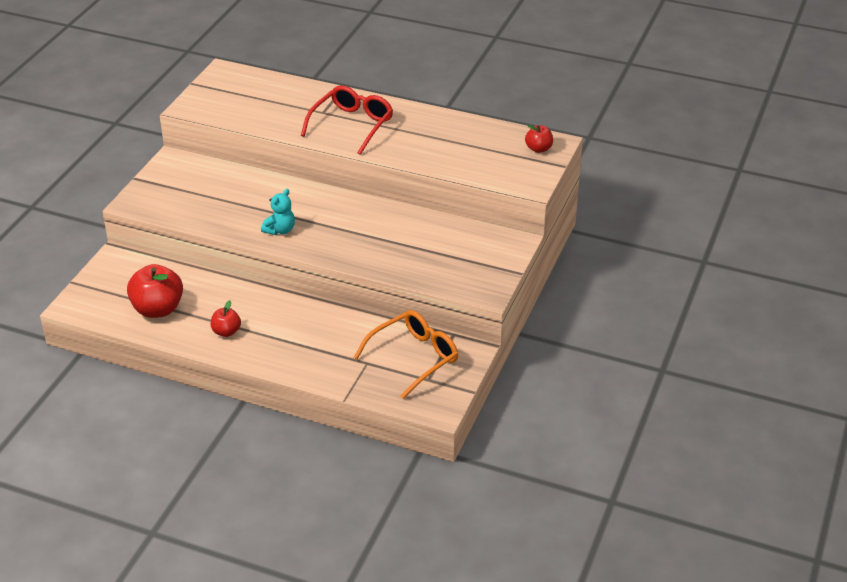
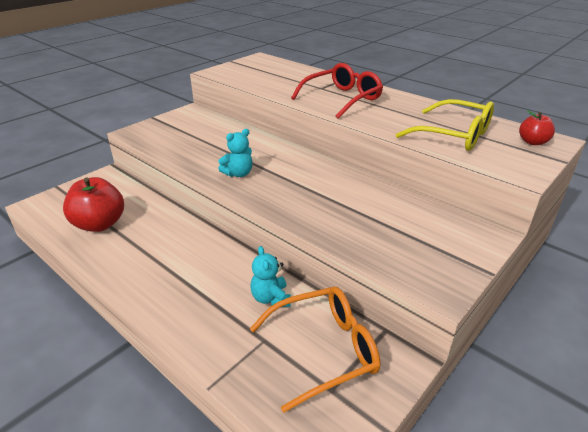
camera: 20 degrees right, 5 degrees down
red apple [211,300,241,337] -> none
none -> turquoise teddy bear [251,246,291,307]
none -> yellow glasses [396,99,494,151]

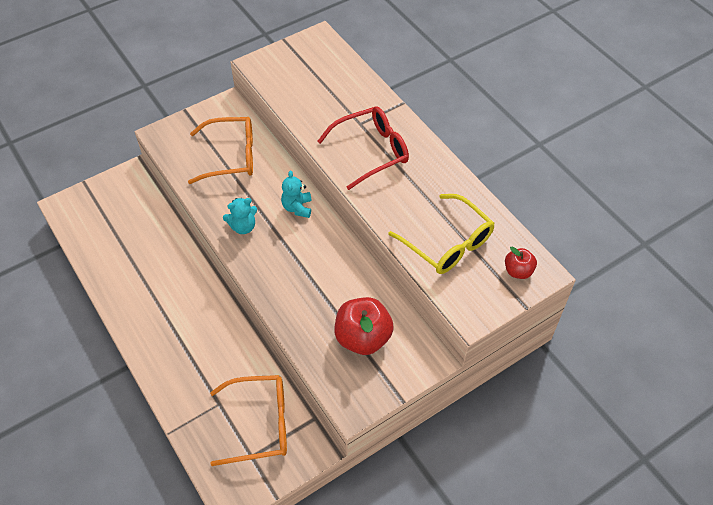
camera: 15 degrees right, 20 degrees up
red apple [63,177,124,232] -> red apple moved to [335,297,394,355]
turquoise teddy bear [251,246,291,307] -> turquoise teddy bear moved to [281,171,312,218]
none -> orange glasses [188,117,253,184]

